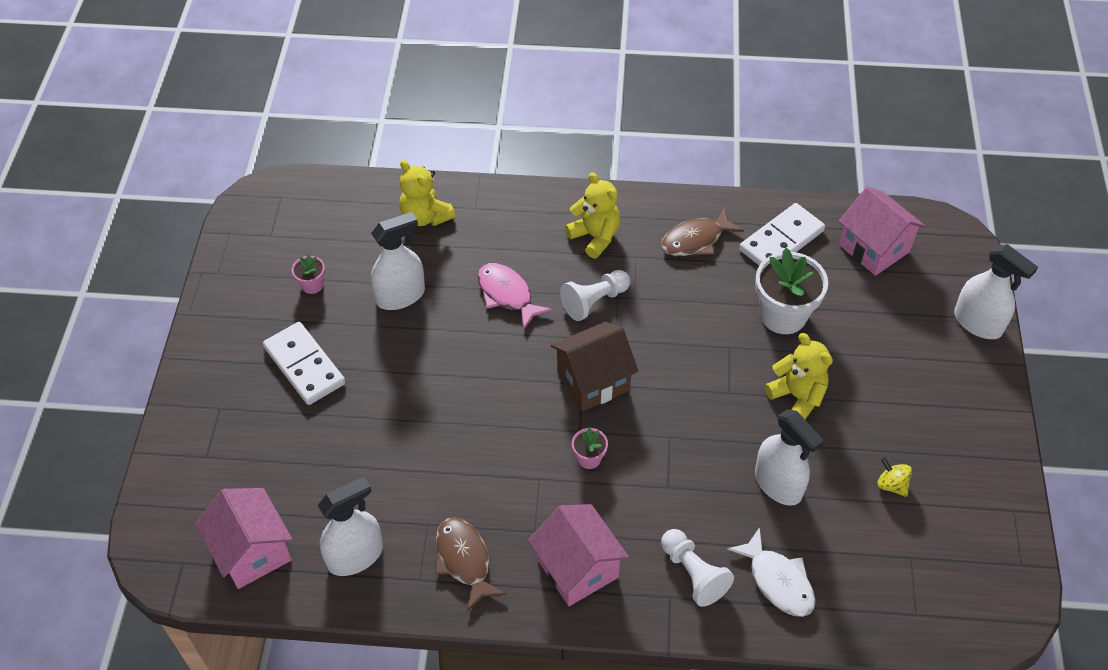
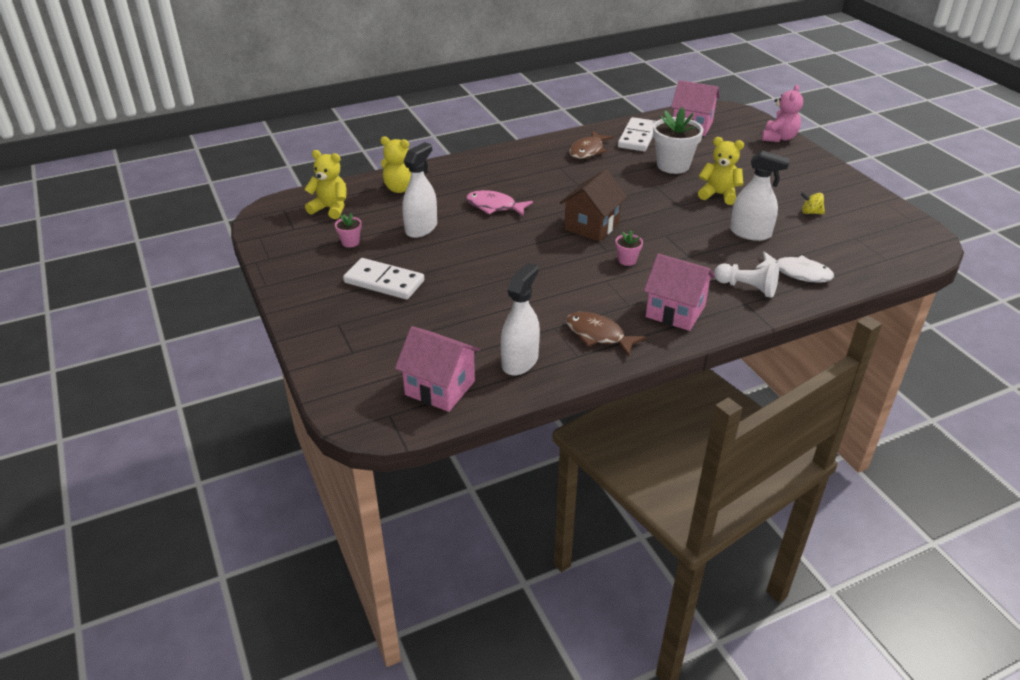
camera: 30 degrees left, 15 degrees down
white pawn [560,270,630,321] -> none
yellow teddy bear [565,172,620,259] -> yellow teddy bear moved to [304,150,347,219]
white spray bottle [954,244,1038,339] -> pink teddy bear [762,85,803,142]

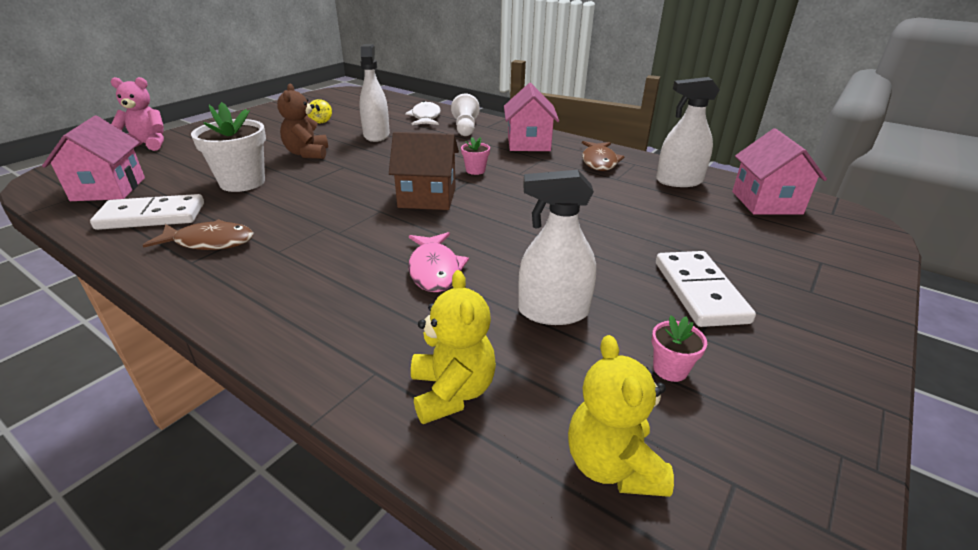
camera: 120 degrees left, 5 degrees down
yellow teddy bear [698,137,744,205] -> brown teddy bear [277,84,328,159]

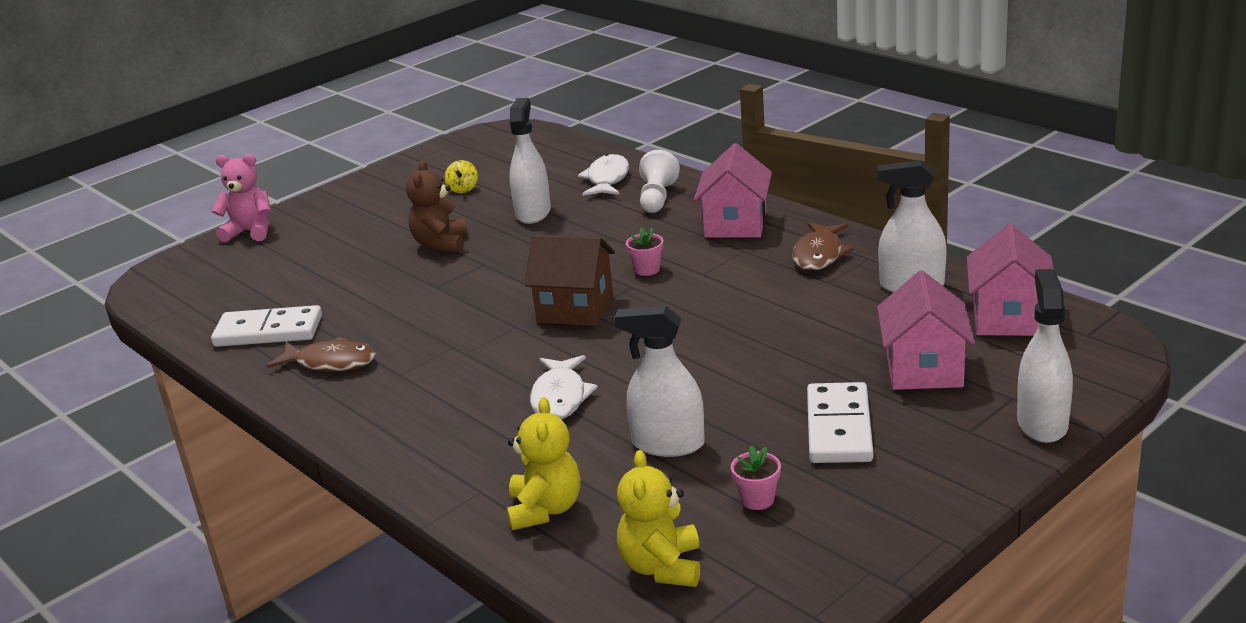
camera: 15 degrees right, 5 degrees down
pink house [42,116,145,201] -> pink house moved to [877,271,975,390]
white flower pot [191,102,266,192] -> none
pink fish [408,232,469,292] -> white fish [530,355,598,420]
none -> white spray bottle [1017,269,1073,443]

